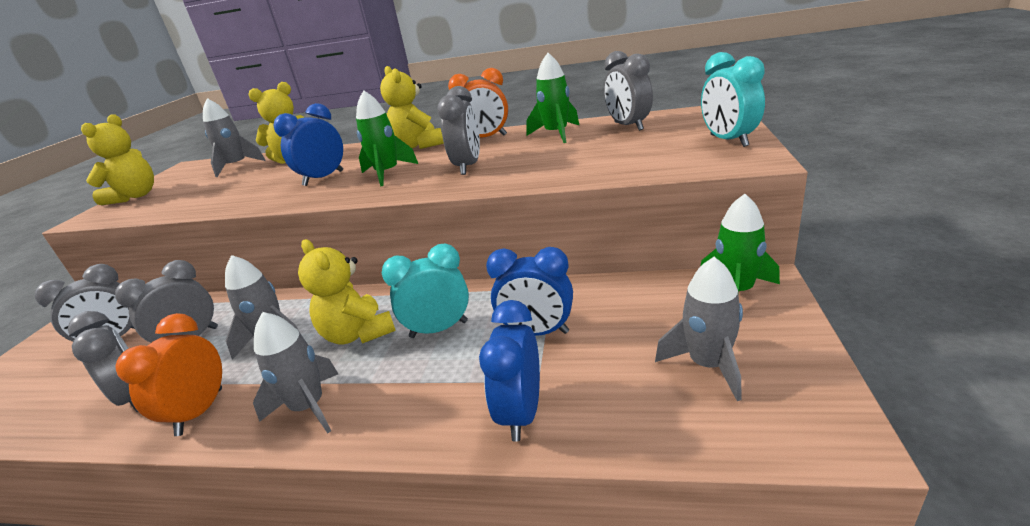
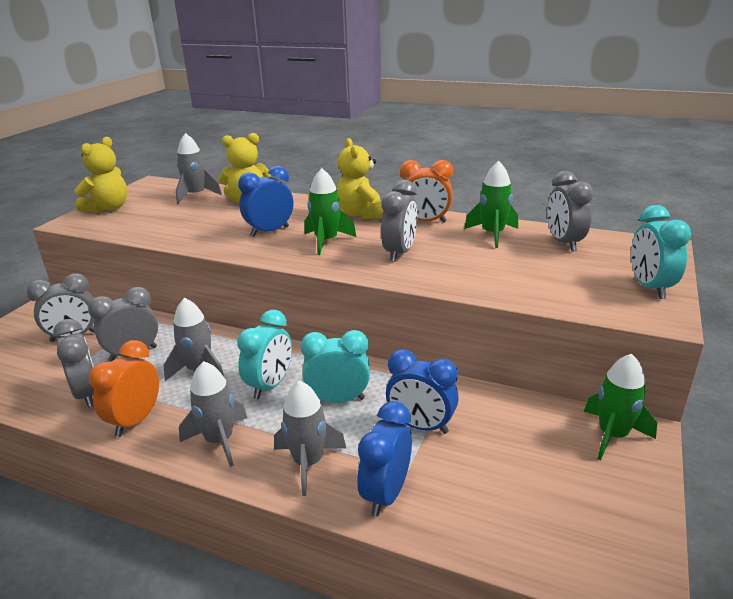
camera: 10 degrees right, 0 degrees up
yellow teddy bear [298,239,396,345] -> turquoise clock [237,310,292,399]
grey rocket [655,257,743,401] -> grey rocket moved to [274,381,346,496]

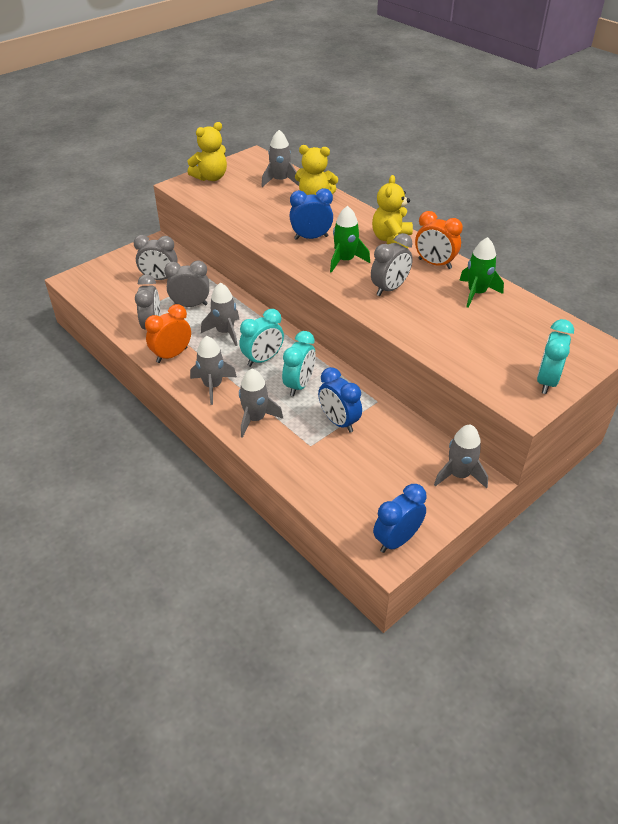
camera: 25 degrees right, 15 degrees up
turquoise clock [301,330,370,403] -> turquoise clock turned 90 degrees clockwise [282,331,316,396]
blue clock [357,401,412,517] -> blue clock moved to [373,484,427,553]
grey clock [547,171,594,252] -> none
green rocket [584,354,657,460] -> grey rocket [434,424,488,488]

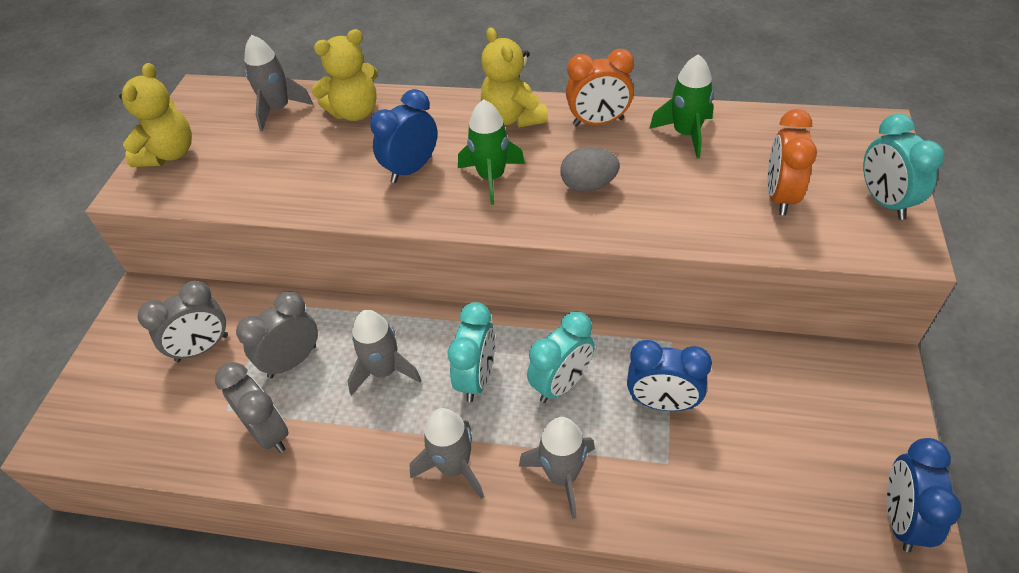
camera: 35 degrees left, 5 degrees up
orange clock [145,304,191,363] -> orange clock moved to [767,109,817,215]
turquoise clock [282,331,316,396] -> turquoise clock turned 60 degrees clockwise [527,312,595,403]
grey clock [371,233,413,296] -> grey egg [560,147,620,192]
grey rocket [434,424,488,488] -> none

